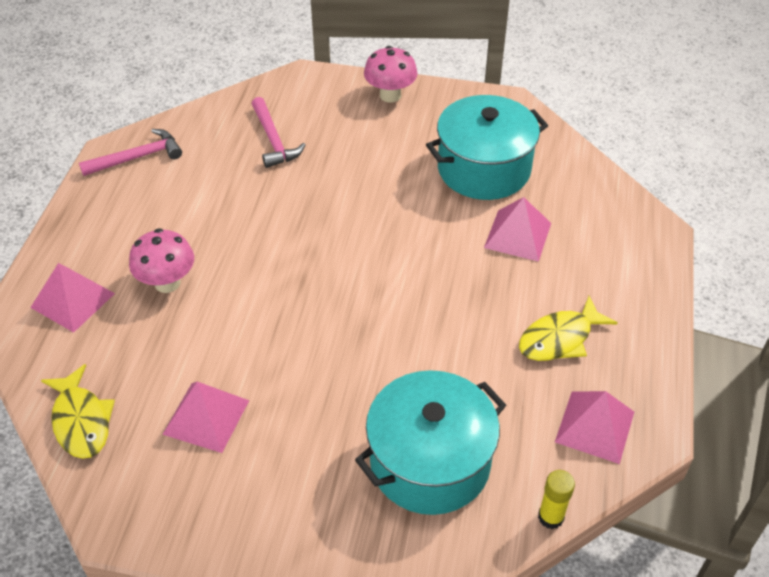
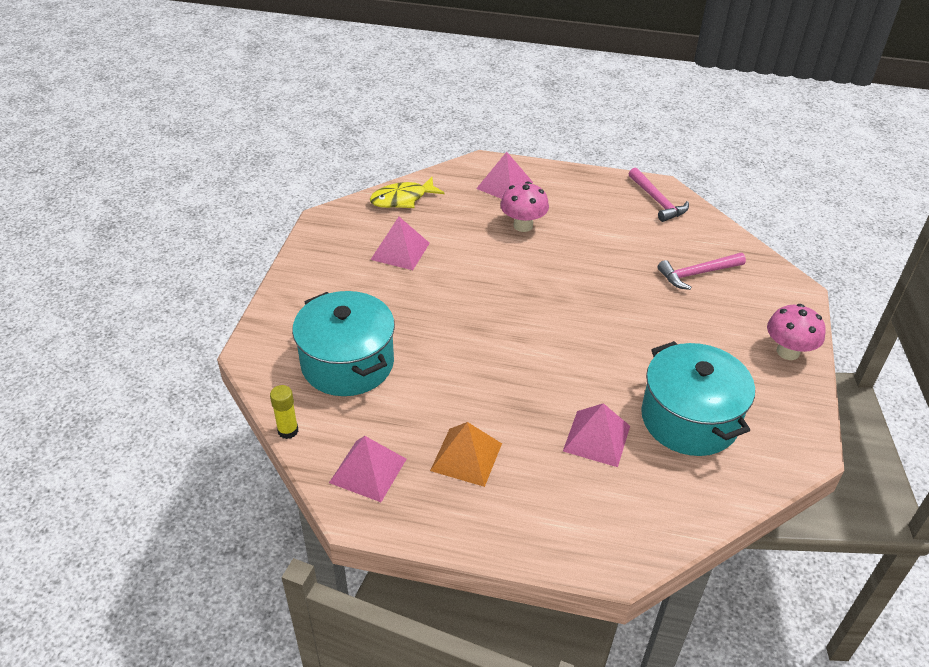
camera: 90 degrees right, 5 degrees down
yellow fish [519,296,618,361] -> orange pyramid [430,422,502,487]

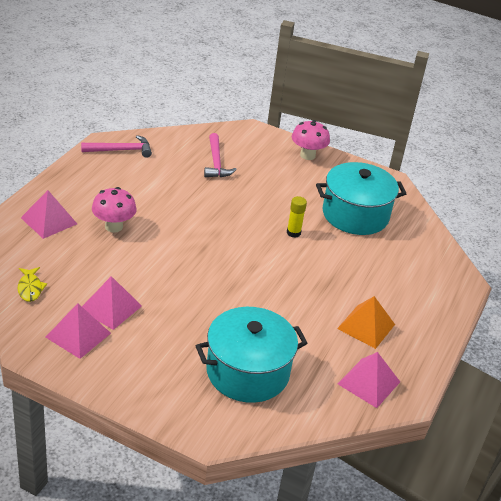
camera: 80 degrees left, 5 degrees down
yellow glue stick [270,385,298,439] -> yellow glue stick moved to [287,196,307,238]
yellow fish [370,177,445,208] -> yellow fish [18,267,47,302], size x0.67
pink pyramid [563,403,630,467] -> pink pyramid moved to [46,303,111,359]

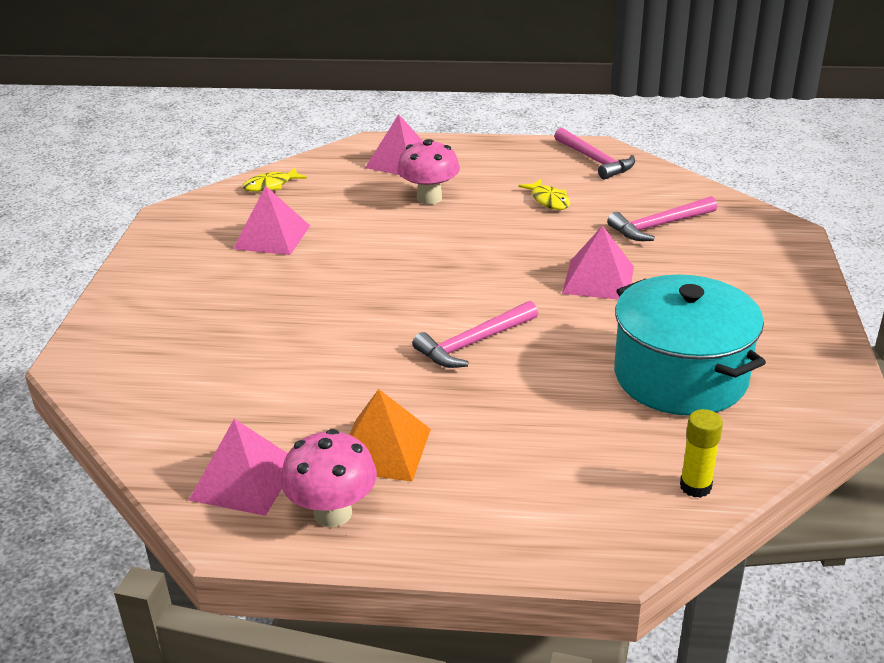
camera: 75 degrees right, 5 degrees down
pink pyramid [46,303,111,359] -> pink pyramid moved to [562,225,634,300]
turquoise pot [196,307,307,403] -> none
yellow glue stick [287,196,307,238] -> yellow glue stick moved to [680,409,723,498]
pink mushroom [292,120,330,160] -> pink mushroom moved to [281,429,377,527]
none -> pink hammer [412,301,538,368]
none -> yellow fish [519,179,570,210]

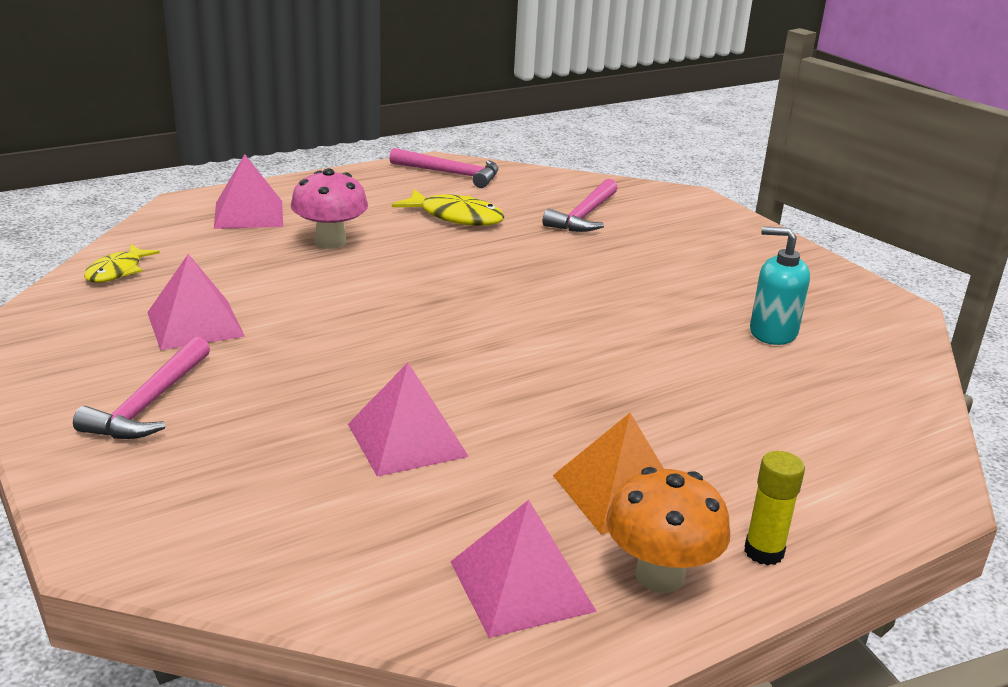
camera: 40 degrees left, 5 degrees down
pink mushroom [281,429,377,527] -> orange mushroom [606,467,730,593]
pink hammer [412,301,538,368] -> pink hammer moved to [73,336,210,439]
yellow fish [519,179,570,210] -> yellow fish [392,189,505,226], size x1.50
pink pyramid [562,225,634,300] -> pink pyramid moved to [348,363,469,477]
turquoise pot [614,275,766,416] -> turquoise soap dispenser [750,227,810,345]
yellow glue stick [680,409,723,498] -> yellow glue stick moved to [744,451,805,565]

